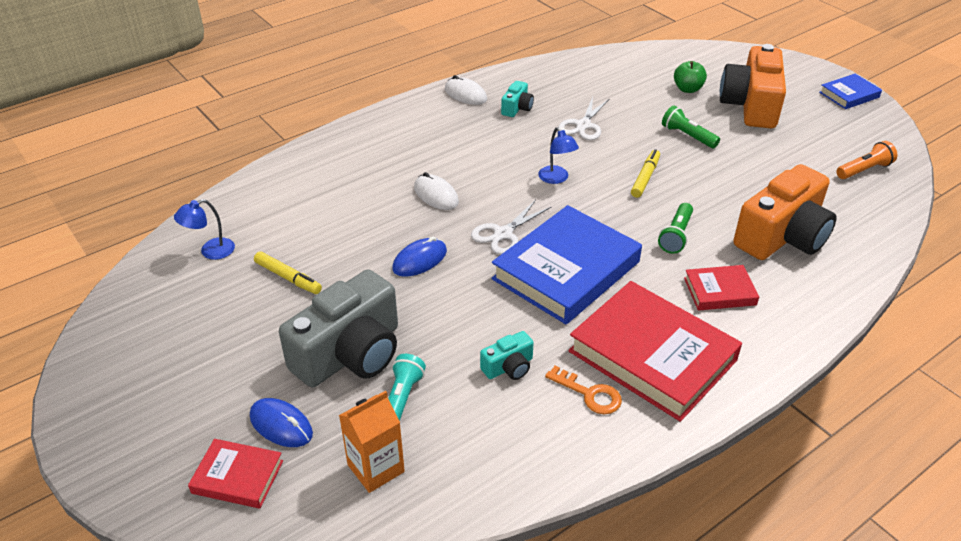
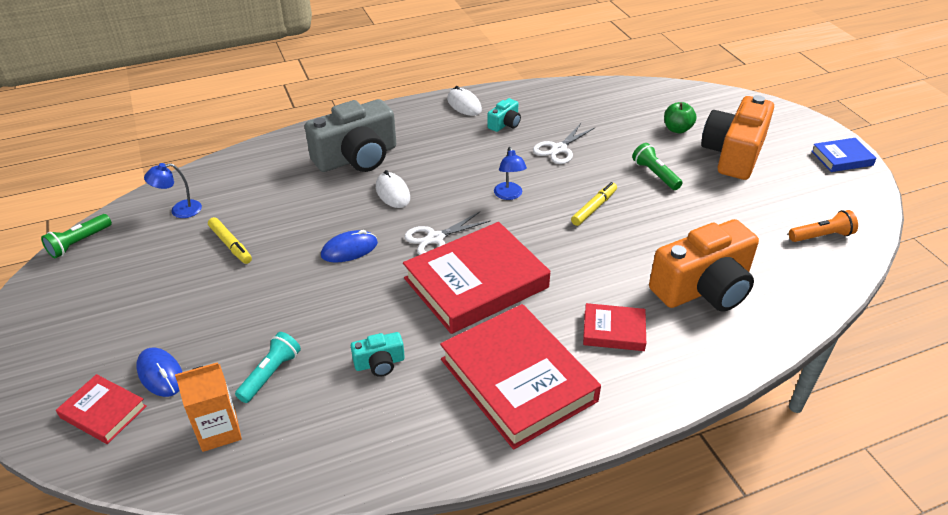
camera: 15 degrees right, 0 degrees up
grey camera [279,269,398,387] -> grey camera moved to [305,99,396,172]
blue book [492,205,642,324] -> red book [403,222,550,334]
orange key [545,366,622,414] -> none
green flashlight [658,203,693,254] -> green flashlight moved to [41,214,112,258]

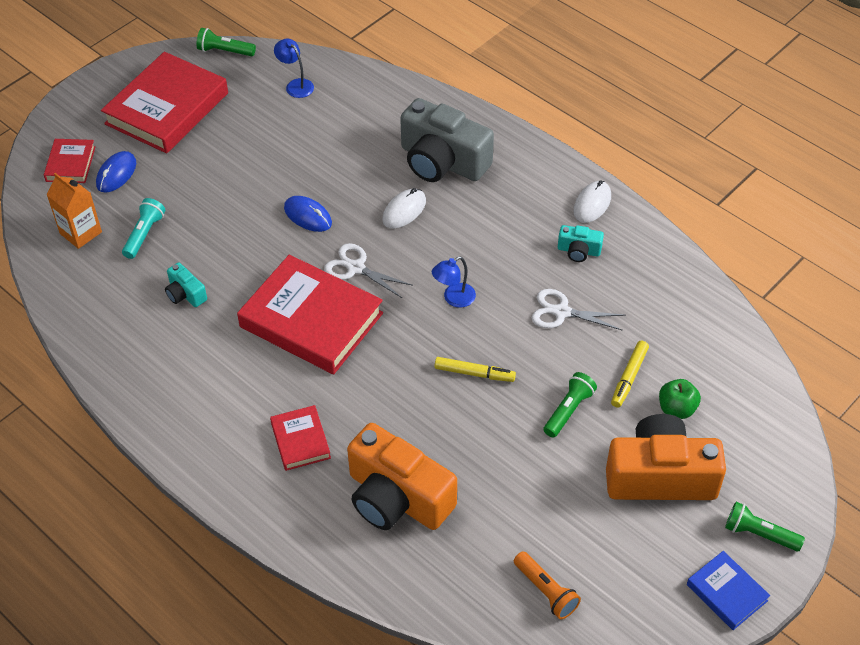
camera: 65 degrees right, 10 degrees up
yellow marker [208,217,252,264] -> yellow marker moved to [611,341,649,408]
turquoise flashlight [235,332,301,403] -> turquoise flashlight turned 75 degrees counterclockwise [122,198,165,259]
red book [440,304,601,450] -> red book moved to [101,52,228,153]
none -> green flashlight [725,502,805,551]

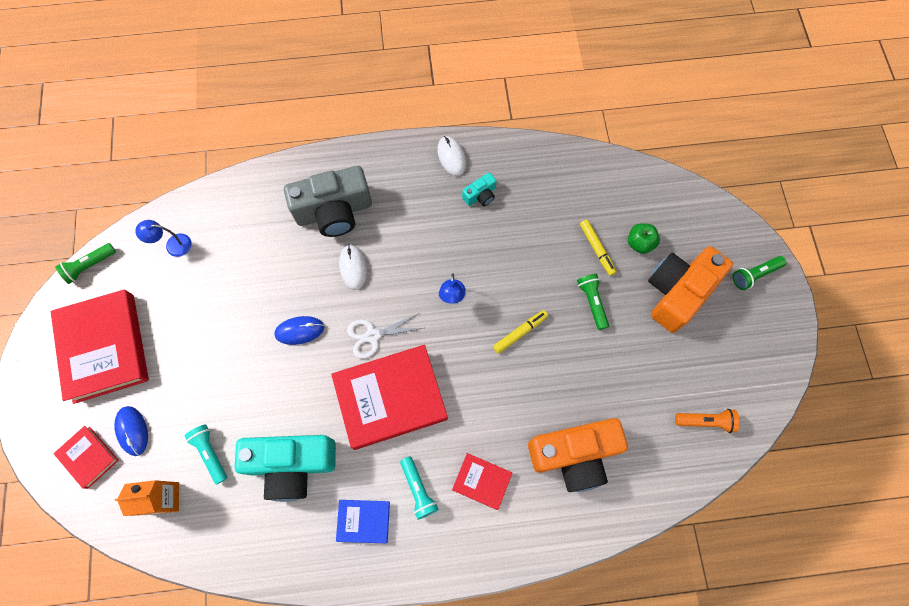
camera: 50 degrees left, 20 degrees up
turquoise camera [165,262,207,307] -> turquoise camera [234,435,336,502], size x2.24
white scissors [532,289,626,331] -> none
blue book [687,551,770,630] -> blue book moved to [336,500,390,543]
none -> turquoise flashlight [400,456,439,520]

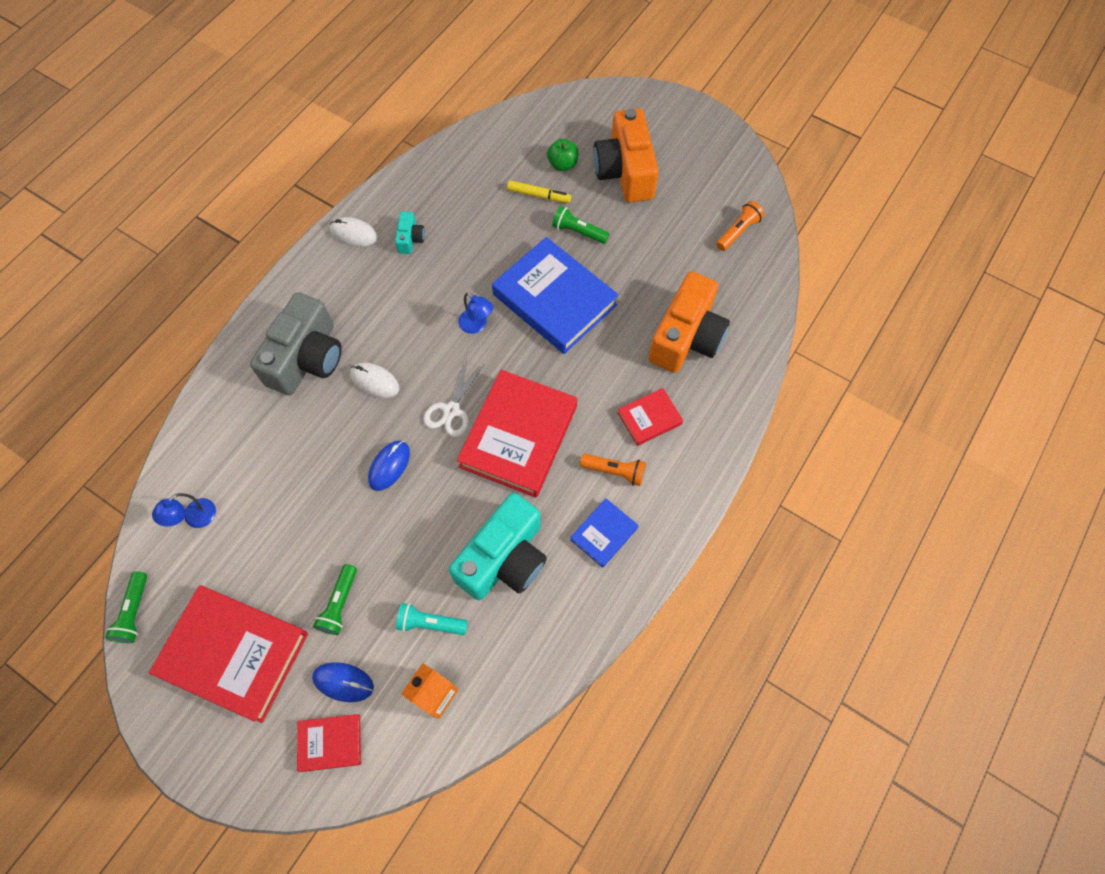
camera: 50 degrees left, 5 degrees down
turquoise flashlight [400,456,439,520] -> orange flashlight [580,454,646,486]
yellow marker [493,310,548,354] -> blue book [492,237,619,354]
green flashlight [733,256,786,290] -> green flashlight moved to [313,564,357,635]

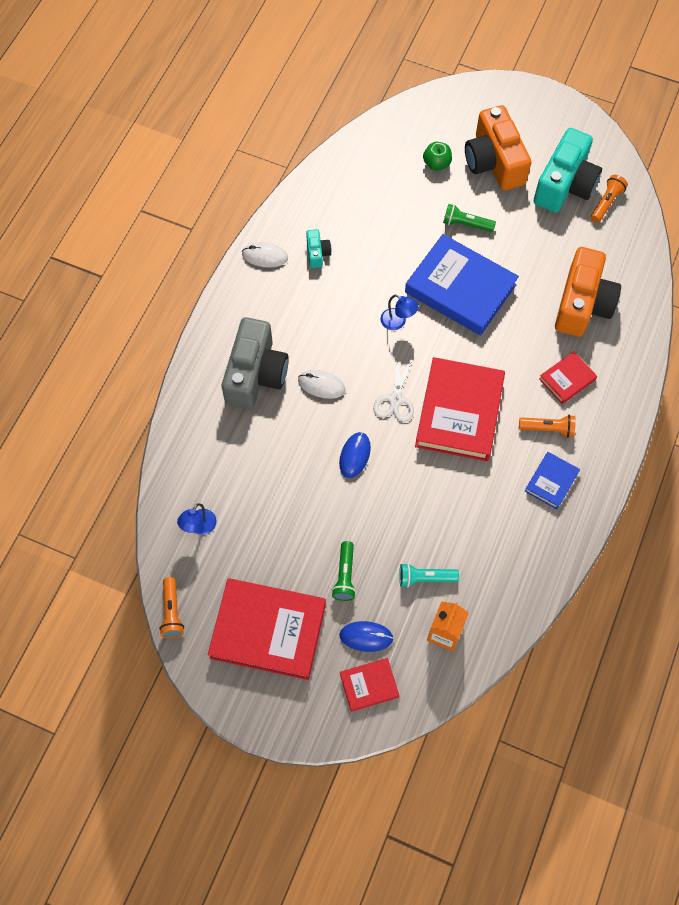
camera: 10 degrees left, 0 degrees up
green flashlight [105,572,147,643] -> orange flashlight [159,577,184,638]
turquoise camera [449,493,547,600] -> turquoise camera moved to [534,128,602,213]
yellow marker [507,180,571,203] -> none

